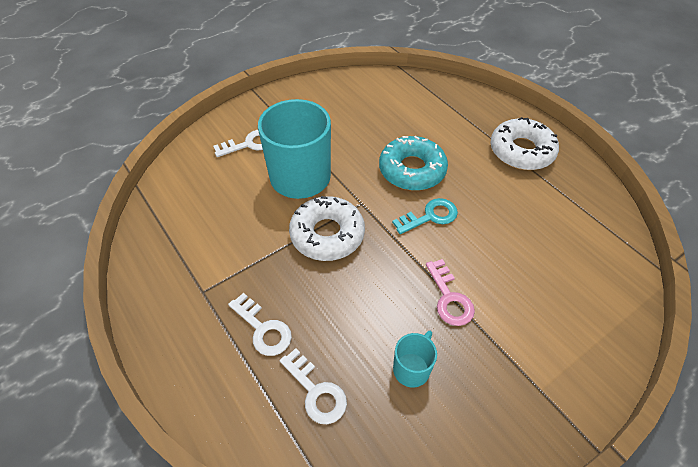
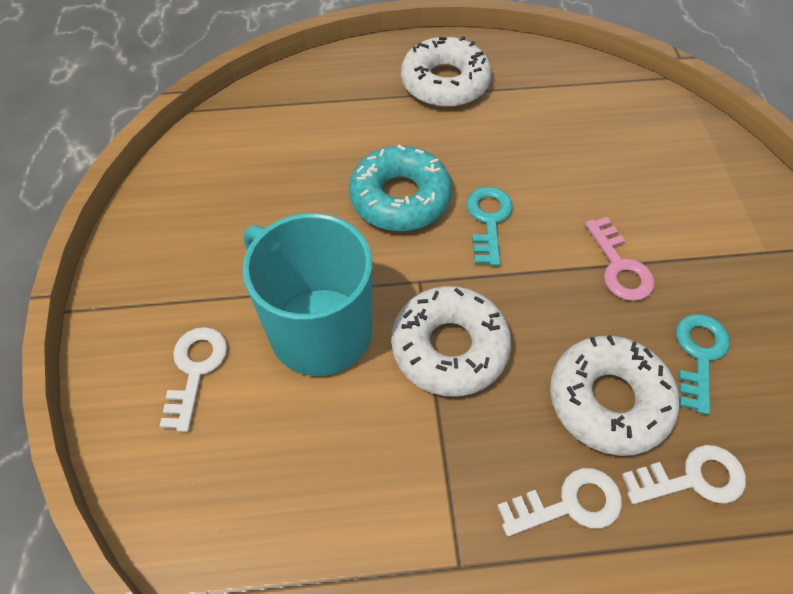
camera: 60 degrees left, 5 degrees up
turquoise mug [393,331,437,388] -> turquoise key [676,314,730,415]
pink key [426,259,475,326] -> pink key turned 60 degrees clockwise [585,217,655,301]
none -> white donut [550,335,679,456]

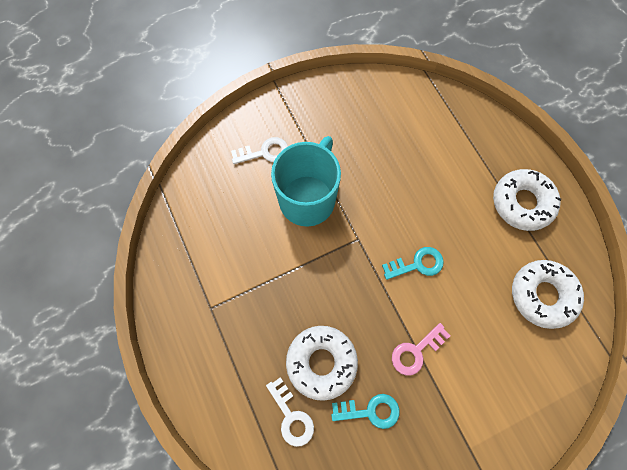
camera: 70 degrees right, 15 degrees up
turquoise donut [349,145,452,231] -> none
white donut [391,286,511,397] -> white donut moved to [512,260,584,329]
white key [497,468,622,537] -> none

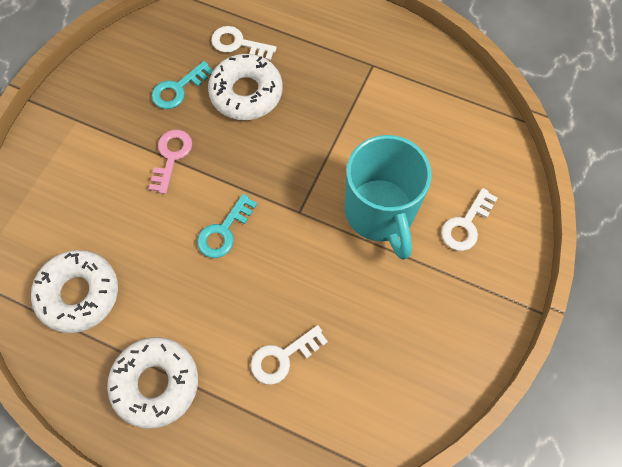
camera: 140 degrees right, 5 degrees down
none -> white key [251,325,328,385]

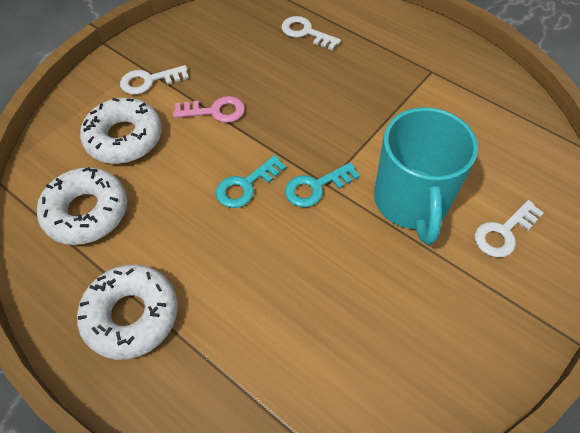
camera: 15 degrees right, 10 degrees down
pink key [149,130,192,194] -> pink key turned 60 degrees clockwise [173,96,245,123]
turquoise key [151,61,213,109] -> turquoise key moved to [285,162,360,207]
white donut [208,54,283,120] -> white donut moved to [80,98,162,164]
white key [251,325,328,385] -> white key moved to [120,65,189,95]

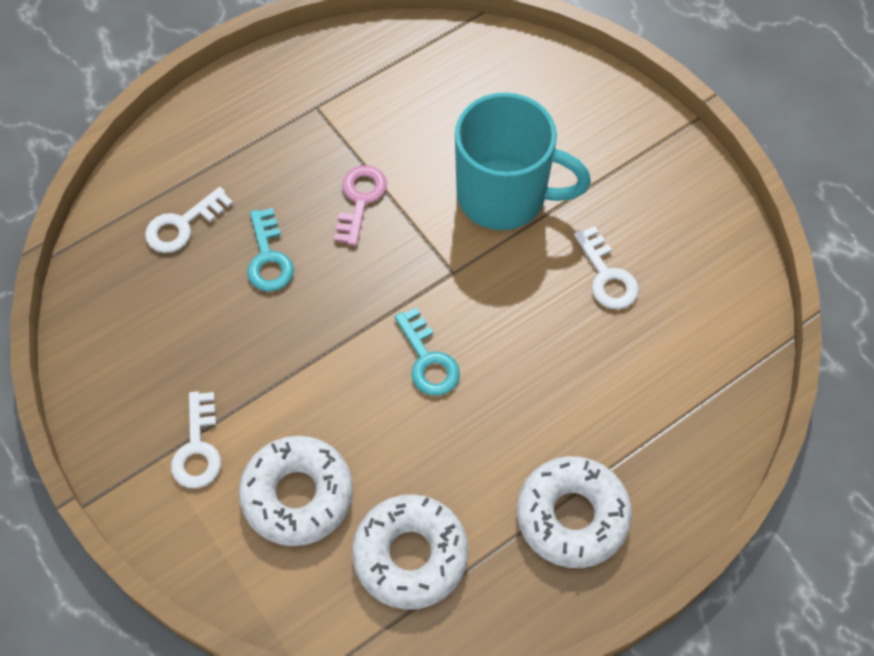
camera: 75 degrees left, 5 degrees up
pink key [173,96,245,123] -> pink key moved to [334,165,387,246]
turquoise key [285,162,360,207] -> turquoise key moved to [247,208,294,292]
white key [475,200,544,257] -> white key moved to [574,226,639,309]

